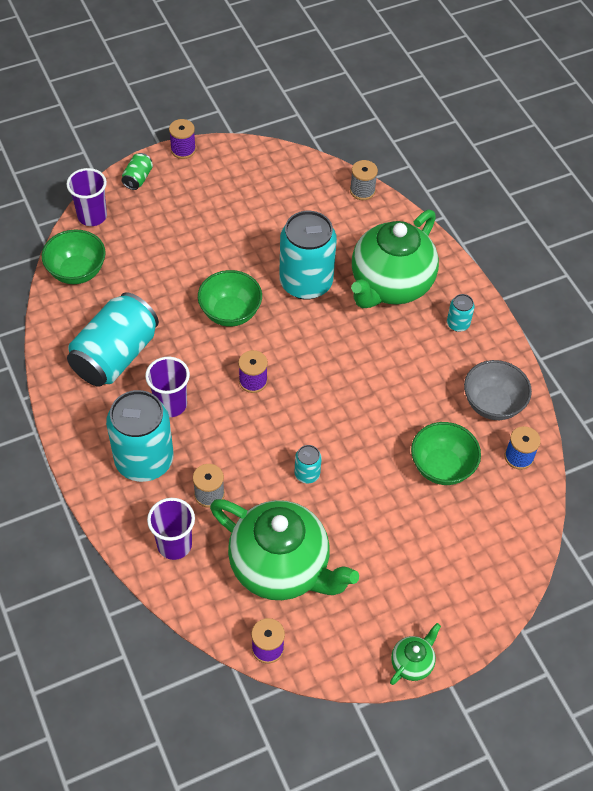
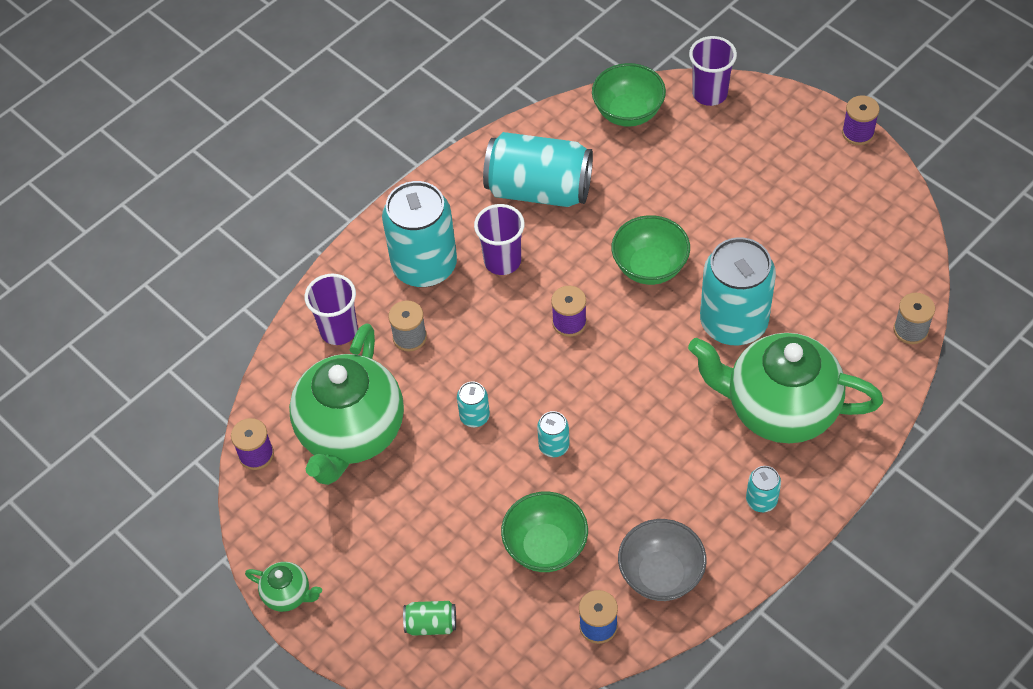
camera: 75 degrees right, 0 degrees up
green can [122,153,153,190] -> green can moved to [403,601,456,636]
none -> turquoise can [537,411,570,457]

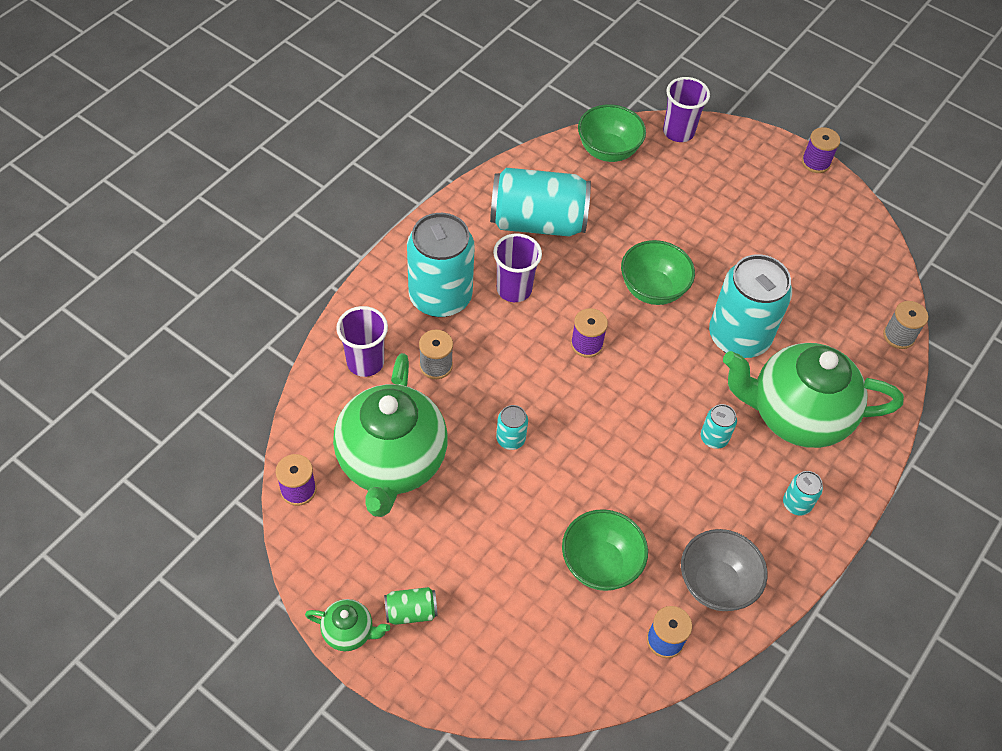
camera: 15 degrees left, 0 degrees up
green can [403,601,456,636] -> green can moved to [384,587,437,625]
turquoise can [537,411,570,457] -> turquoise can moved to [701,404,737,449]

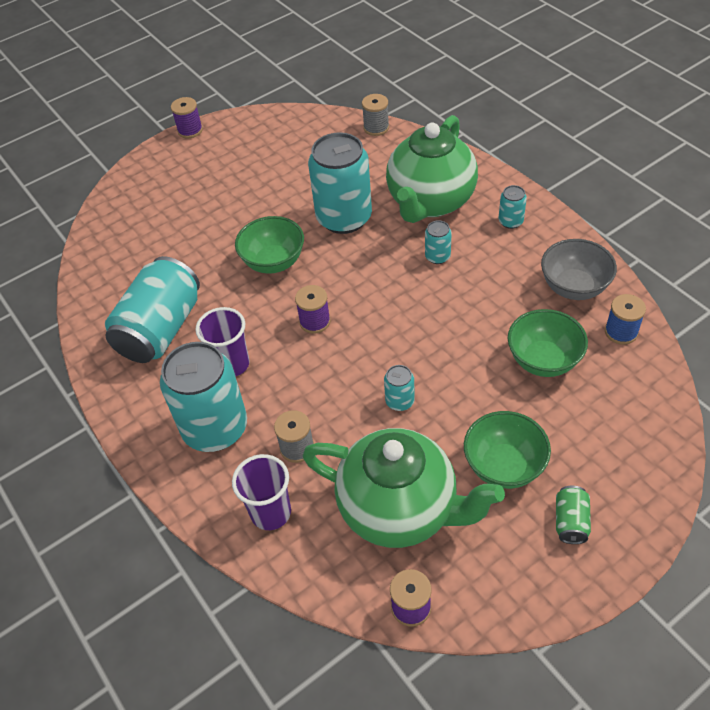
camera: 65 degrees left, 5 degrees down
green teapot [305,599,390,651] -> none
green bowl [578,104,646,162] -> green bowl moved to [464,411,551,489]
purple cup [663,77,710,142] -> none

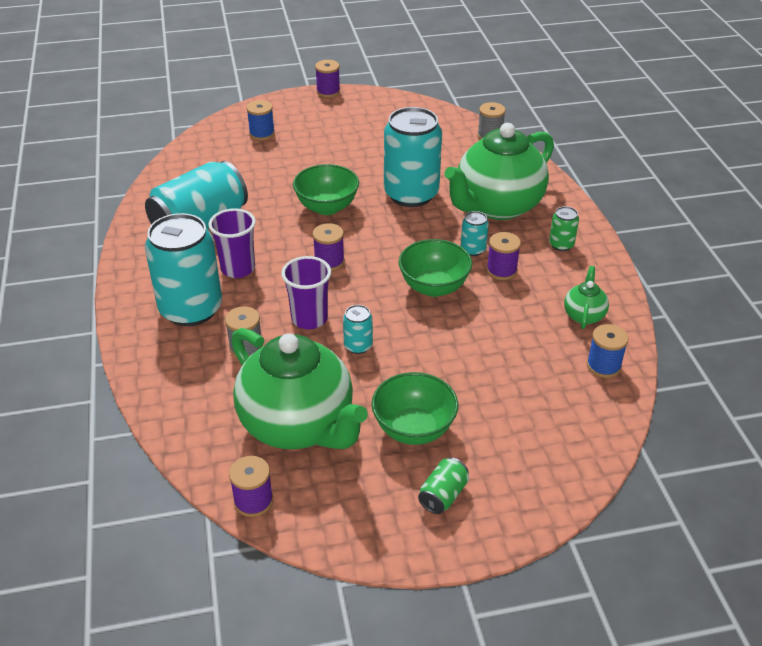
camera: 20 degrees right, 10 degrees down
purple cup [232,454,291,530] -> purple cup moved to [281,256,331,330]
turquoise can [499,185,527,229] -> green can [549,206,579,251]
green bowl [508,309,588,377] -> green bowl moved to [399,239,472,297]
grey bowl [541,239,617,300] -> green teapot [564,266,609,329]
none -> blue spool [246,100,275,140]
none -> purple spool [487,232,521,280]

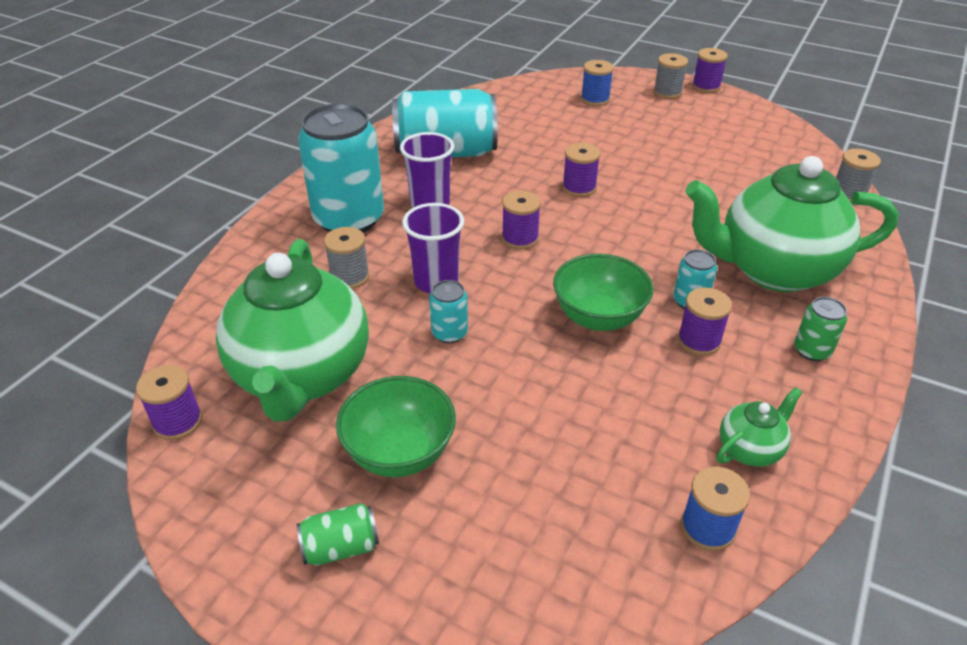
camera: 40 degrees right, 0 degrees up
green bowl [293,164,359,215] -> purple spool [562,143,600,197]
turquoise can [384,107,442,207] -> none
none -> grey spool [653,53,688,99]

